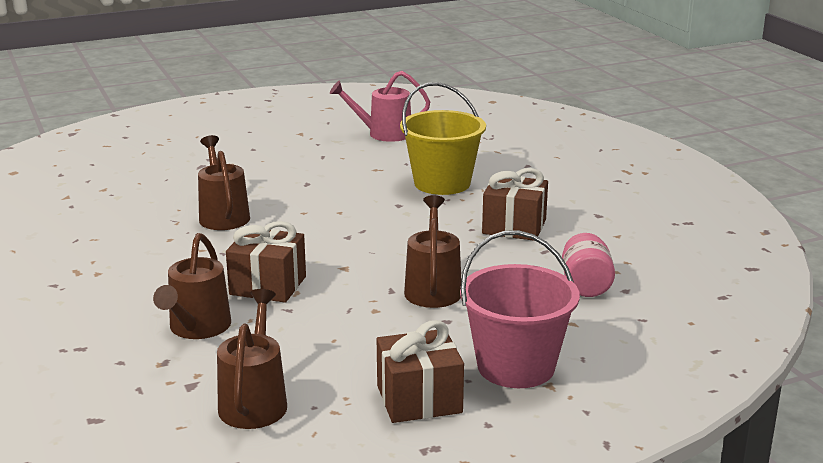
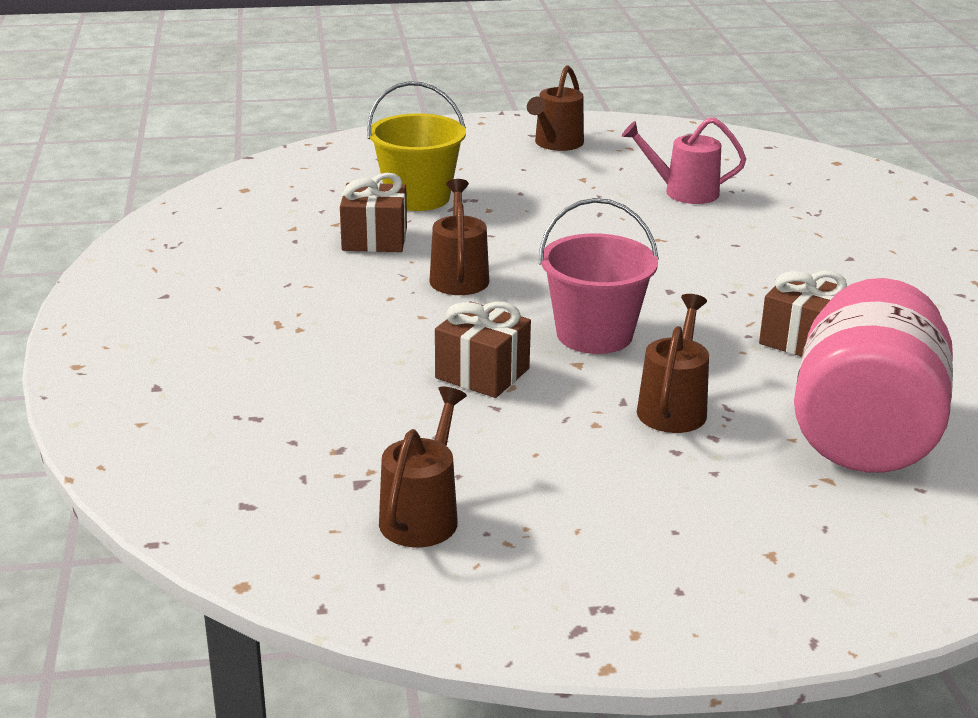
camera: 15 degrees right, 5 degrees up
brown watering can [153,233,231,339] -> brown watering can moved to [527,65,584,151]
brown gift [377,320,464,423] -> brown gift moved to [340,173,407,252]
yellow bucket [400,82,486,195] -> yellow bucket moved to [367,81,466,211]
pink bucket [460,230,580,388] -> pink bucket moved to [539,198,659,354]
pink jar [562,233,615,297] -> pink jar [794,278,953,473], size x2.35

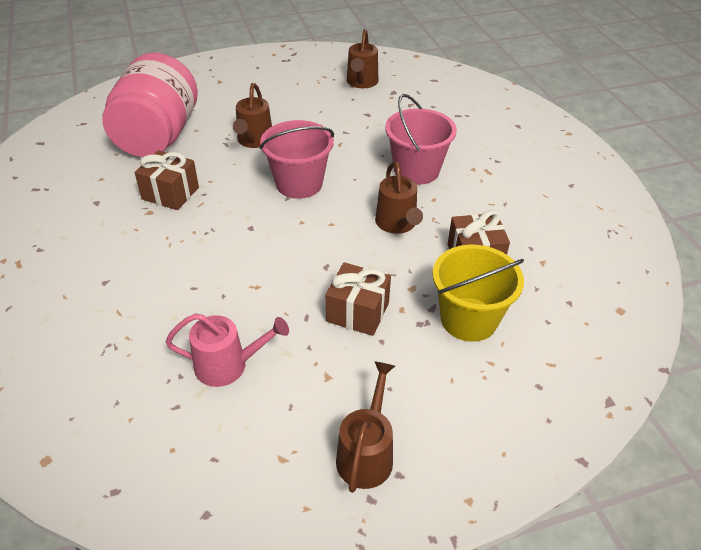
camera: 170 degrees right, 15 degrees up
brown gift [435,301,531,398] -> brown gift moved to [326,262,391,336]
none -> pink bucket [385,94,457,185]

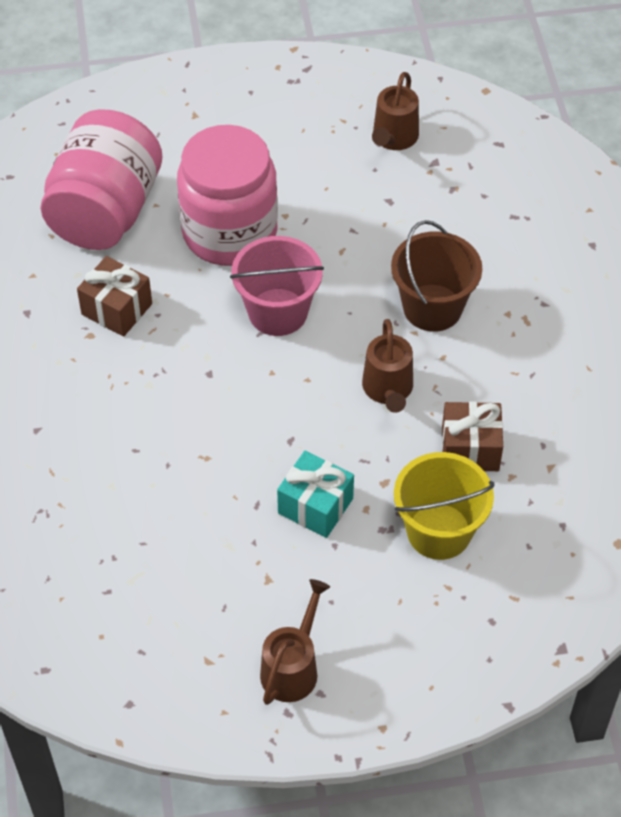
camera: 10 degrees right, 10 degrees up
pink watering can [166,314,289,387] -> none
brown watering can [233,83,272,148] -> pink jar [177,125,278,266]
brown gift [326,262,391,336] -> turquoise gift [277,451,354,538]
pink bucket [385,94,457,185] -> brown bucket [391,220,482,332]

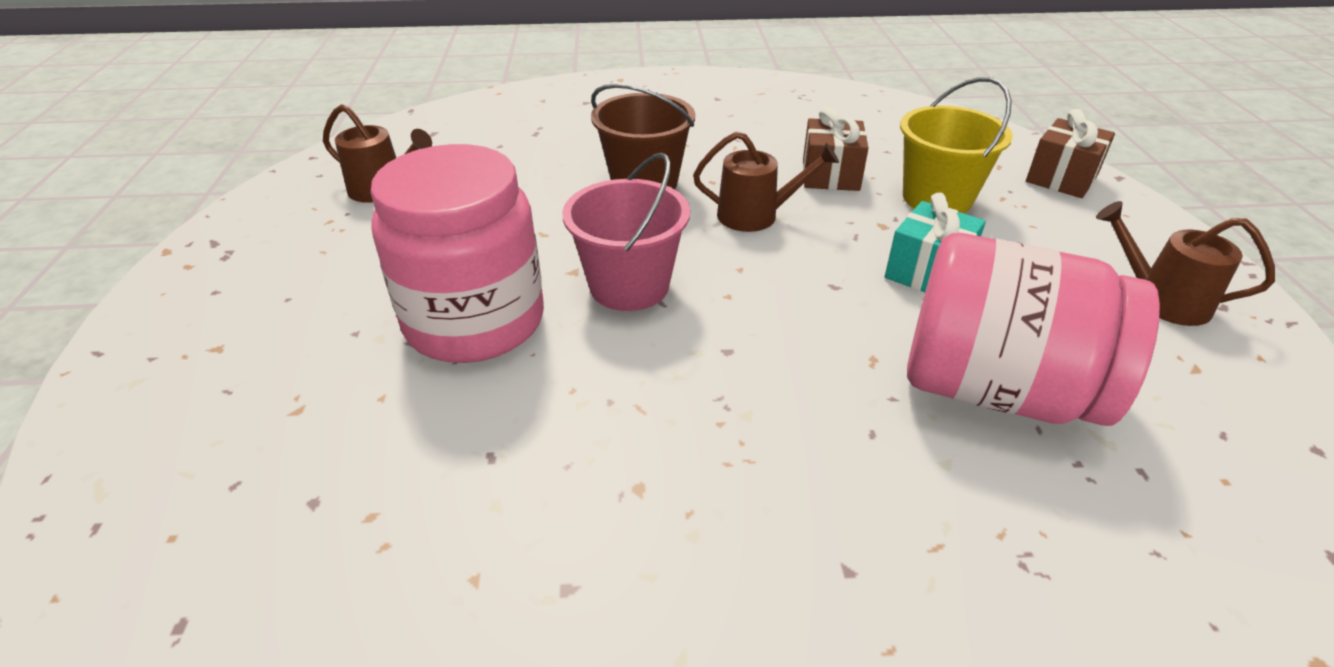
camera: 85 degrees left, 15 degrees down
pink jar [41,109,162,250] -> pink jar moved to [907,233,1160,426]
brown gift [77,256,152,337] -> brown gift moved to [1026,109,1115,198]

